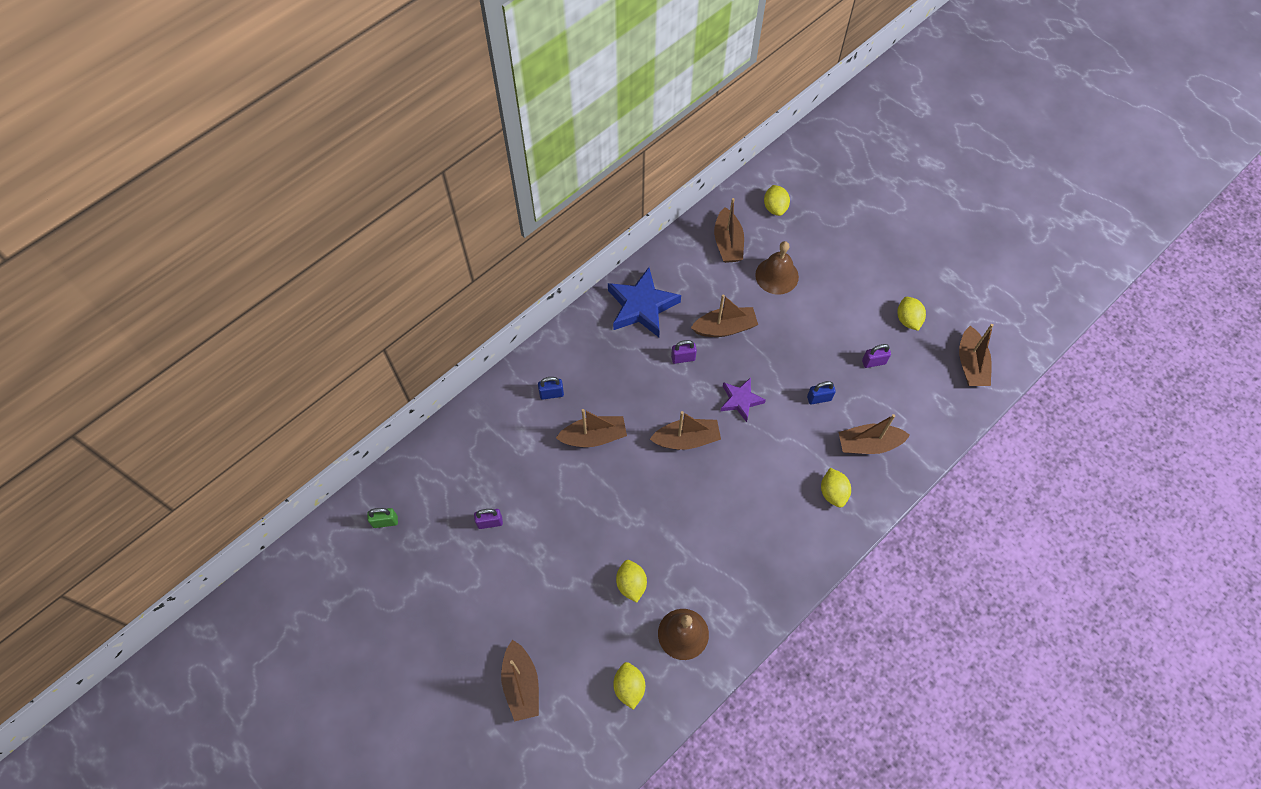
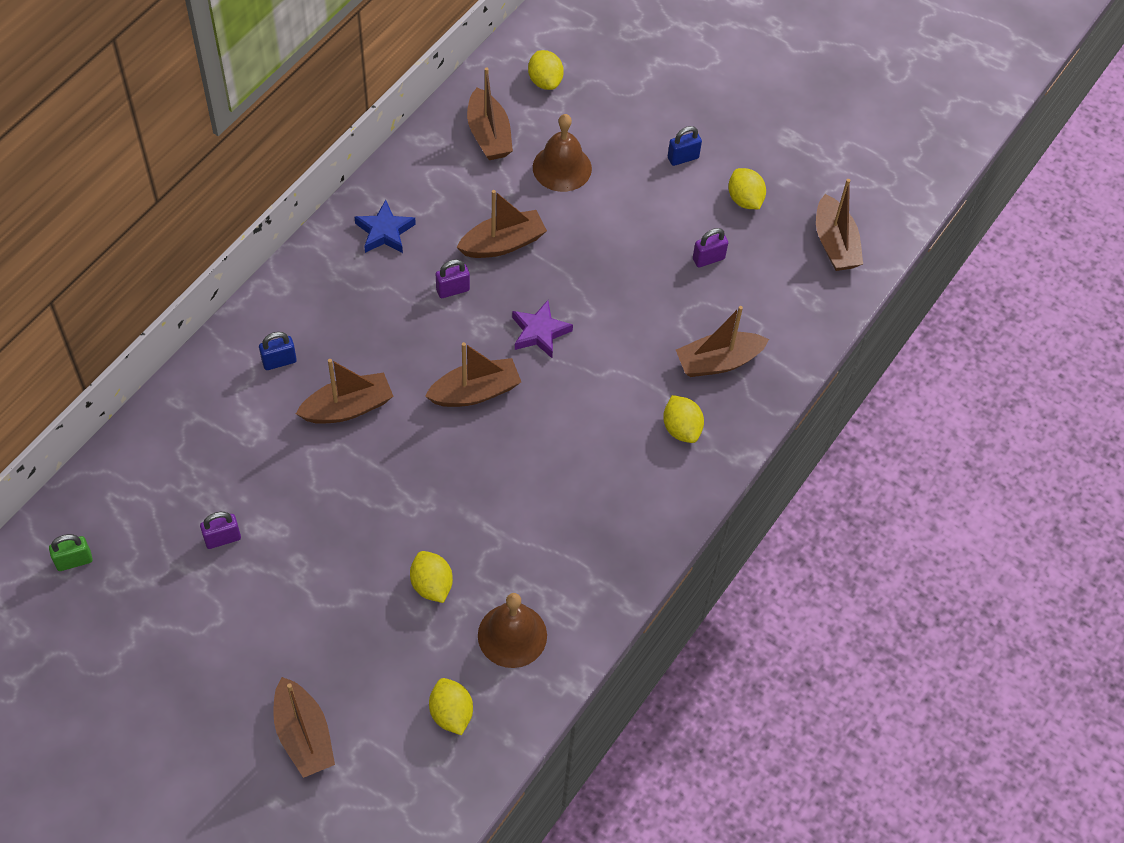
camera: 15 degrees left, 5 degrees down
blue star [608,267,681,337] -> blue star [354,200,416,253], size x0.59
blue padlock [807,381,836,404] -> blue padlock moved to [668,126,702,166]

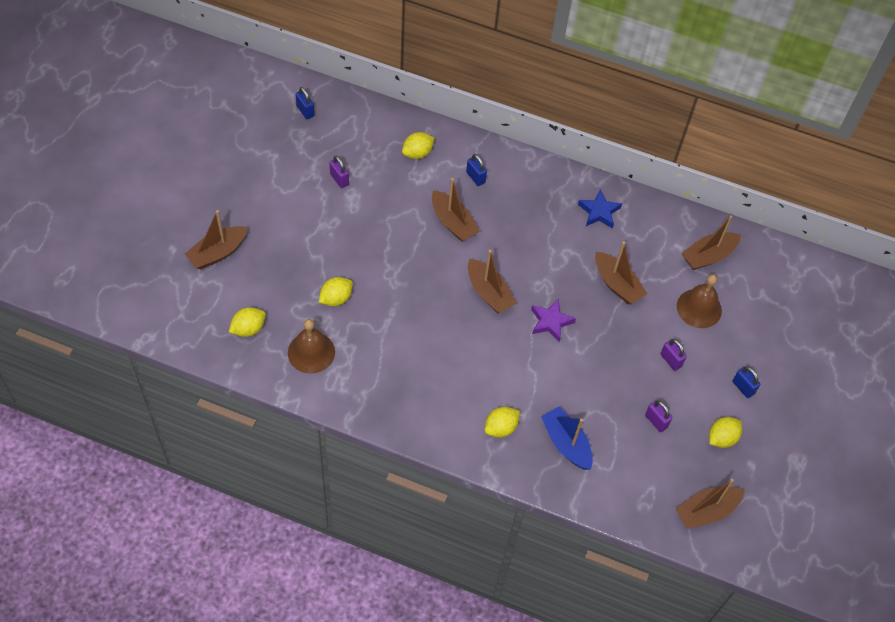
camera: 75 degrees right, 0 degrees up
green padlock [49,534,93,571] -> blue padlock [295,87,314,119]
purple padlock [436,259,470,298] -> purple padlock moved to [661,339,687,371]
yellow lemon [528,50,564,90] -> yellow lemon moved to [402,132,434,159]
brown boat [676,306,769,377] -> blue boat [541,407,593,470]

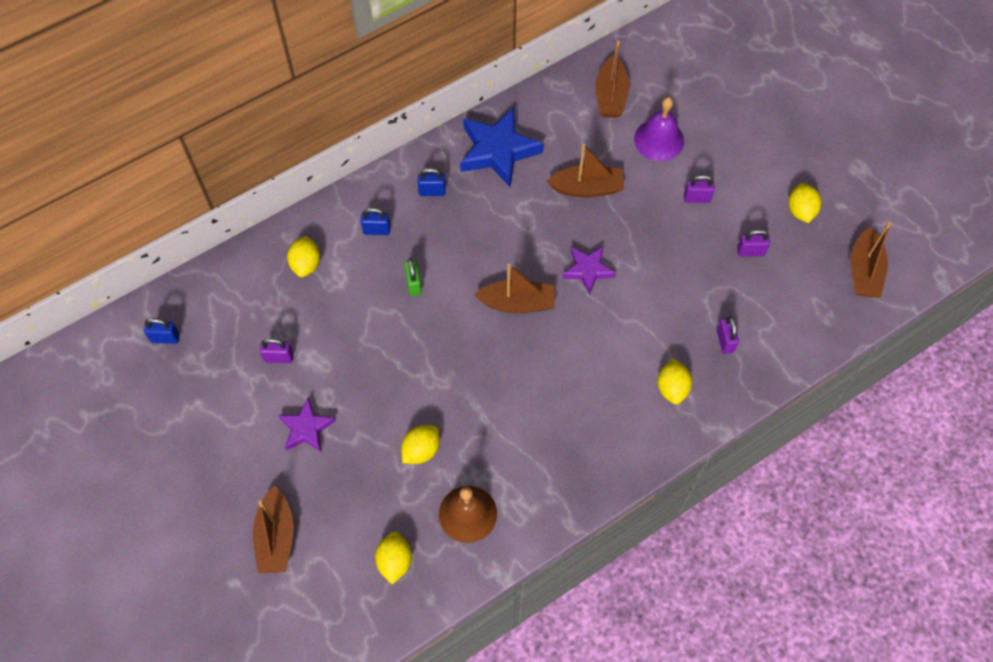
camera: 50 degrees left, 5 degrees up
yellow lemon [319,277,353,306] -> yellow lemon turned 45 degrees clockwise [401,425,440,464]
brown boat [432,178,480,242] -> green padlock [404,258,422,296]
blue boat [541,407,593,470] -> purple padlock [717,316,739,354]
blue star [578,189,622,229] -> blue star [460,107,543,187], size x1.70
brown bell [677,275,722,328] -> purple bell [634,97,684,161]
blue padlock [733,366,760,398] -> blue padlock moved to [417,168,446,196]
none -> purple star [278,398,335,452]

